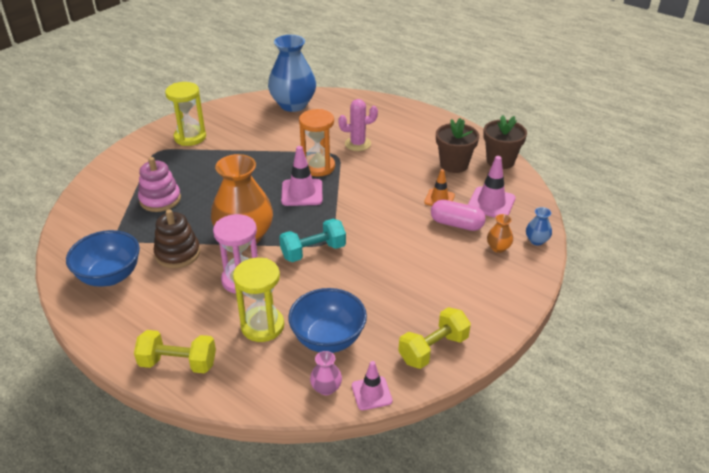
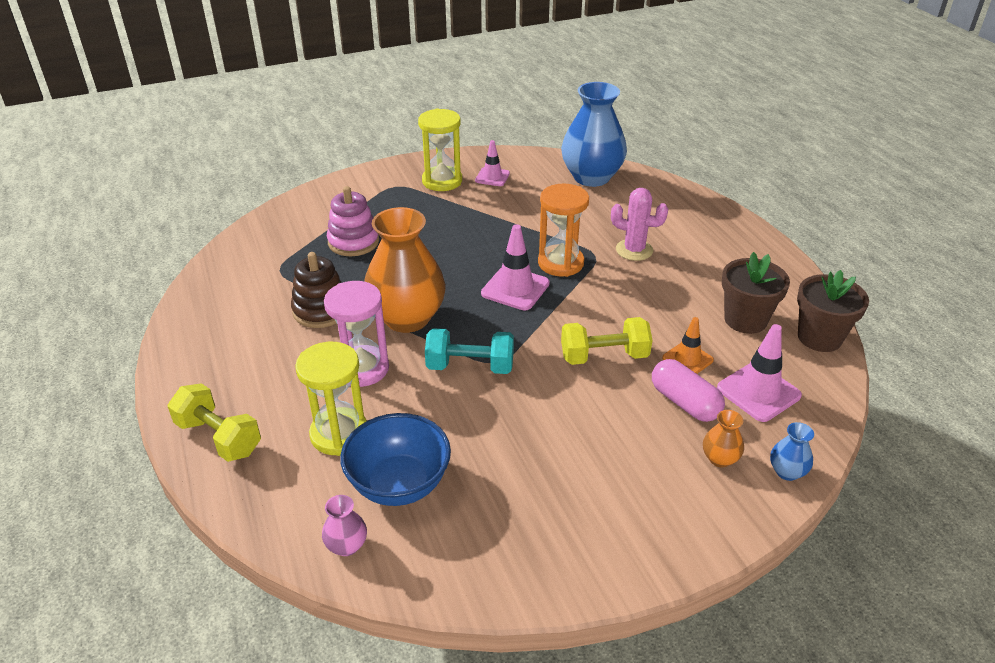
camera: 30 degrees right, 0 degrees up
blue bowl [66,230,140,287] -> none
pink traffic cone [352,361,393,410] -> pink traffic cone moved to [475,140,510,186]
yellow dumbbell [398,307,471,369] -> yellow dumbbell moved to [561,317,652,365]

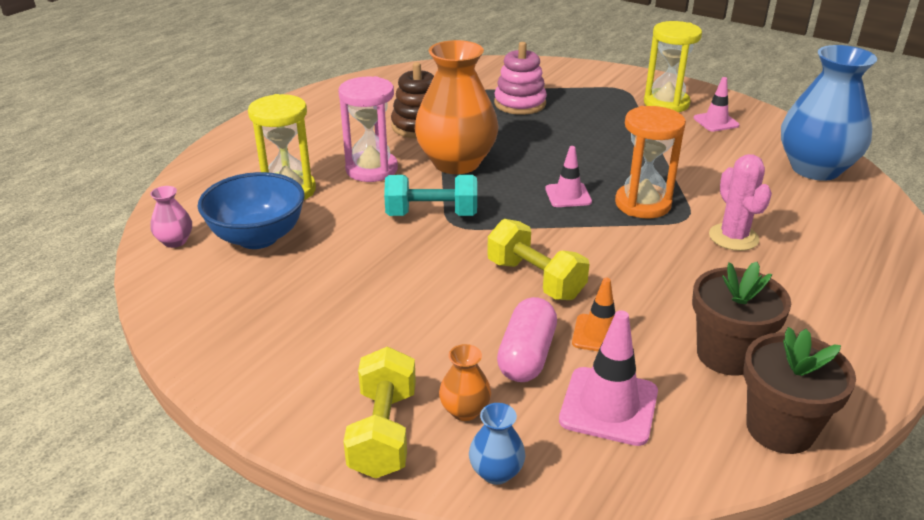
camera: 55 degrees right, 5 degrees down
yellow dumbbell [168,383,261,462] -> yellow dumbbell moved to [343,347,416,479]
turquoise dumbbell [425,328,514,374] -> turquoise dumbbell turned 60 degrees counterclockwise [384,175,477,216]
pink traffic cone [481,224,550,310] -> pink traffic cone [545,146,592,207], size x0.64

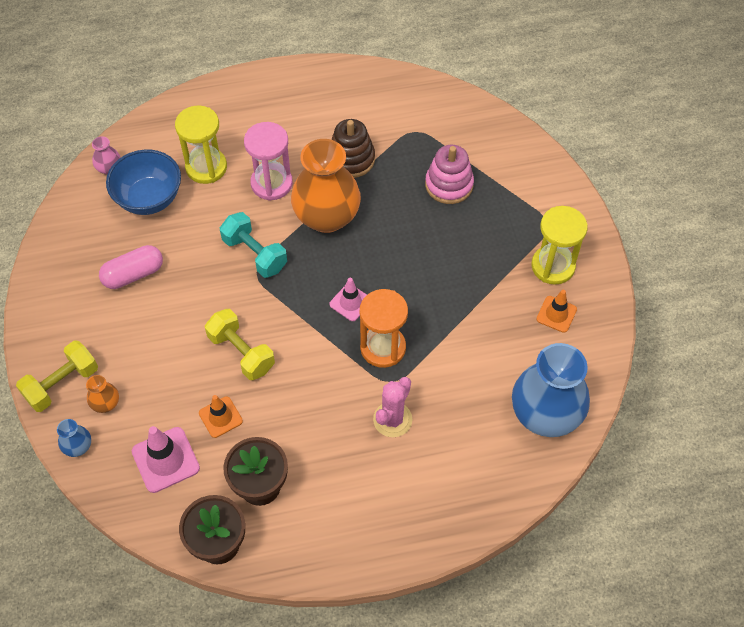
camera: 45 degrees right, 25 degrees up
yellow dumbbell [487,219,590,300] -> yellow dumbbell turned 45 degrees counterclockwise [205,309,275,380]
pink capsule [497,297,557,382] -> pink capsule moved to [99,245,163,289]
pink traffic cone [693,77,739,132] -> orange traffic cone [536,290,577,333]

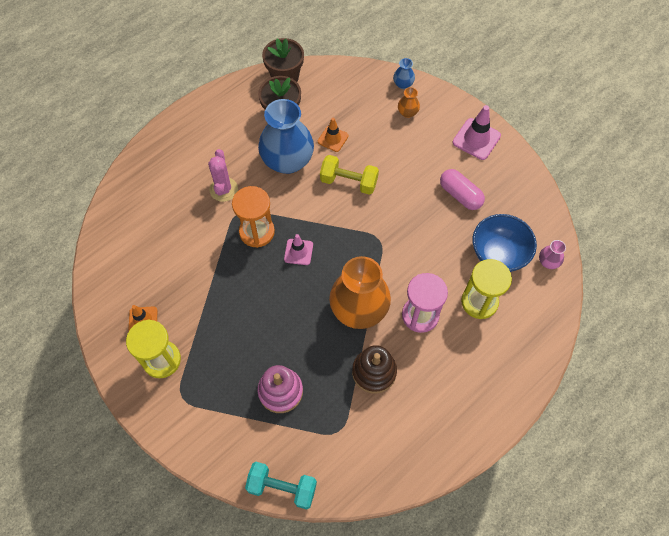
camera: 150 degrees right, 5 degrees up
yellow dumbbell [16,341,98,412] -> none
pink capsule [99,245,163,289] -> pink capsule turned 75 degrees counterclockwise [440,169,485,210]
pink traffic cone [132,426,200,493] -> pink traffic cone moved to [453,105,501,160]
turquoise dumbbell [220,212,287,278] -> turquoise dumbbell moved to [245,462,317,509]
blue vase [512,343,590,437] -> blue vase moved to [258,99,314,174]

